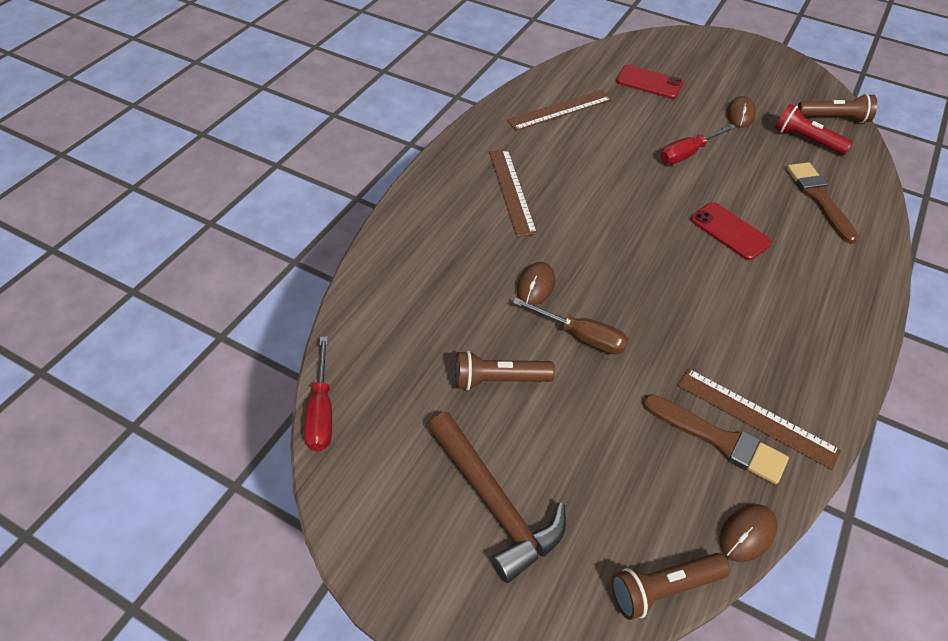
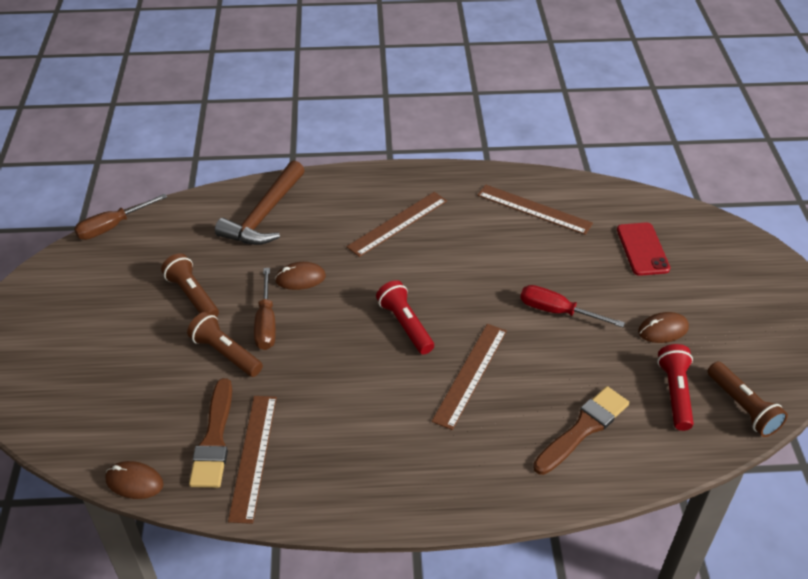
camera: 60 degrees right, 5 degrees down
red screwdriver [304,336,332,452] -> brown screwdriver [74,194,167,240]
brown hammer [428,412,566,583] -> brown hammer moved to [215,160,305,245]
brown flashlight [611,553,730,620] -> brown flashlight moved to [187,312,263,377]
red phone [690,202,772,260] -> brown ruler [432,324,507,430]
none -> red flashlight [376,280,434,354]

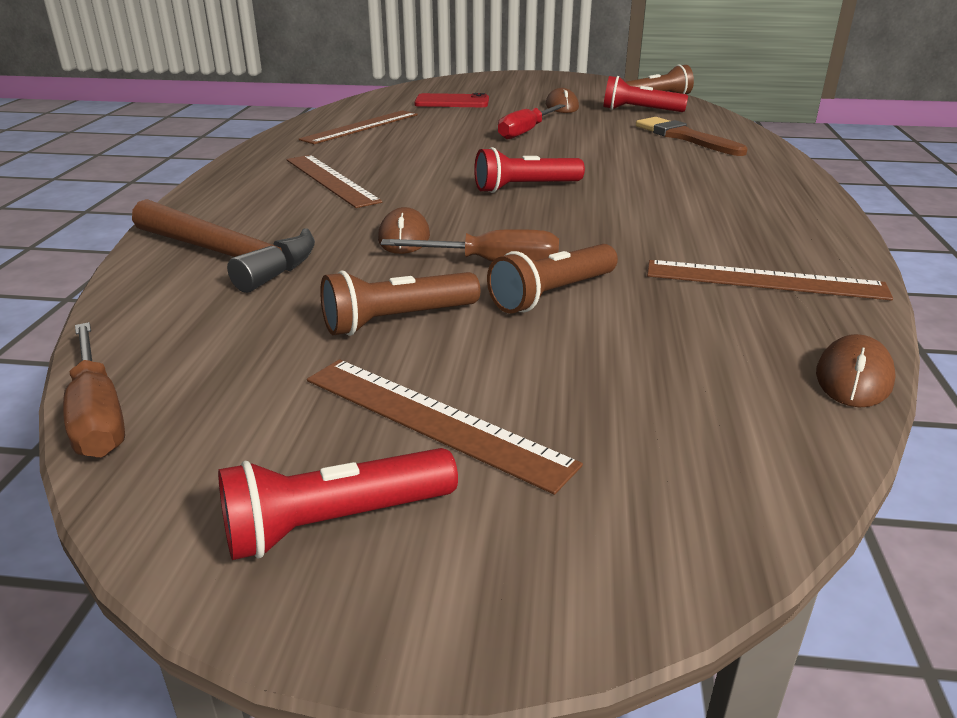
camera: 80 degrees left, 15 degrees down
brown brush [189,378,232,488] -> none
brown ruler [432,324,507,430] -> brown ruler moved to [307,359,583,495]
none -> red flashlight [218,448,458,560]

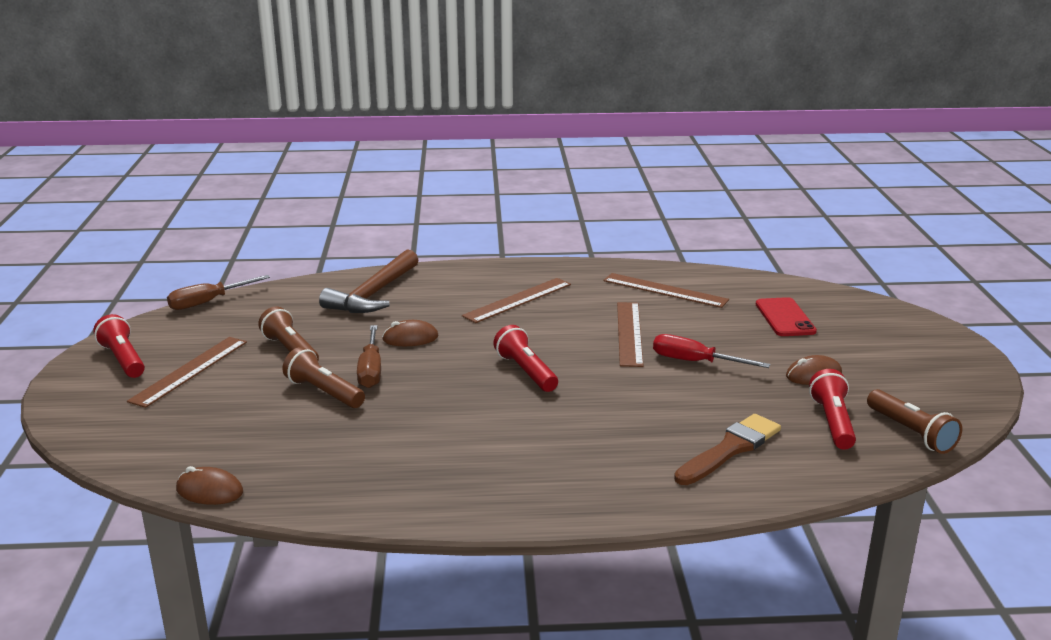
camera: 80 degrees right, 5 degrees down
brown ruler [647,260,893,301] -> brown ruler moved to [617,302,643,367]

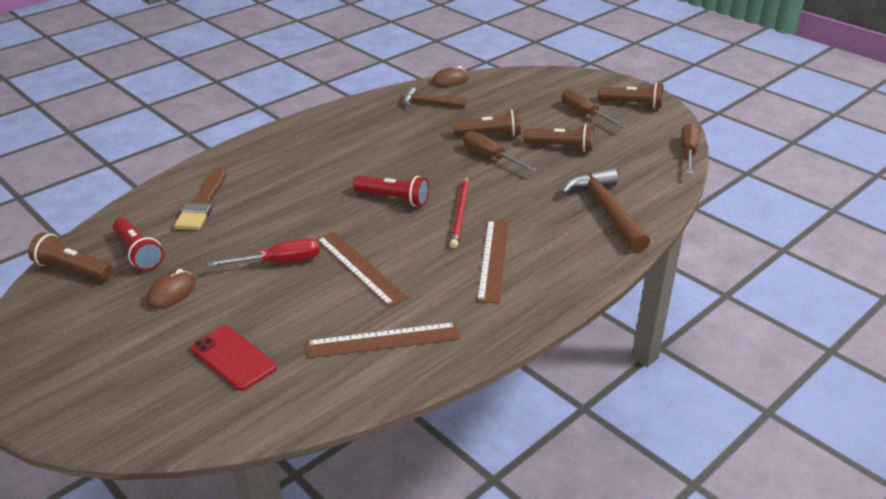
camera: 140 degrees right, 10 degrees up
red flashlight [93,314,145,378] -> brown flashlight [598,83,664,109]
brown ruler [127,337,247,408] -> brown screwdriver [561,89,627,128]
brown mouse [382,320,438,346] -> none
none -> brown hammer [403,87,466,108]
none -> red pencil [450,176,469,248]

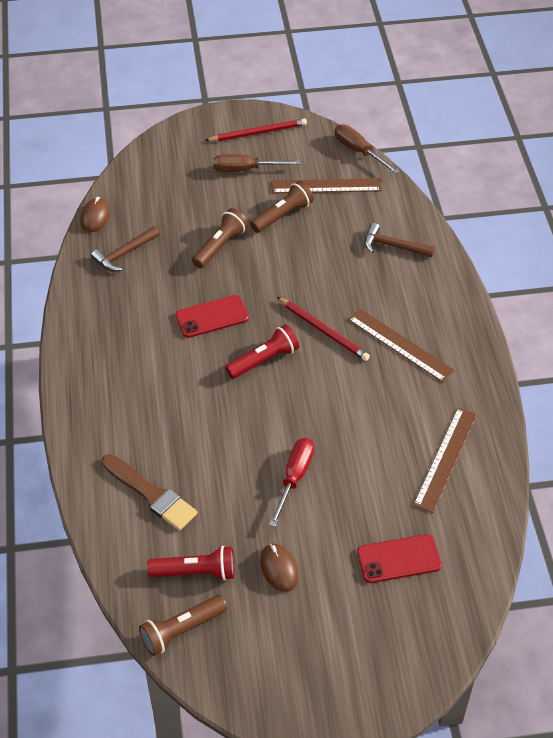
camera: 55 degrees left, 15 degrees up
brown ruler [316,231,408,307] -> brown ruler moved to [272,179,382,193]
brown screwdriver [463,131,537,172] -> none
brown hammer [561,167,650,253] -> brown hammer [364,223,435,257], size x0.61
brown flashlight [598,83,664,109] -> red pencil [205,119,307,141]
none -> red phone [175,295,249,338]

